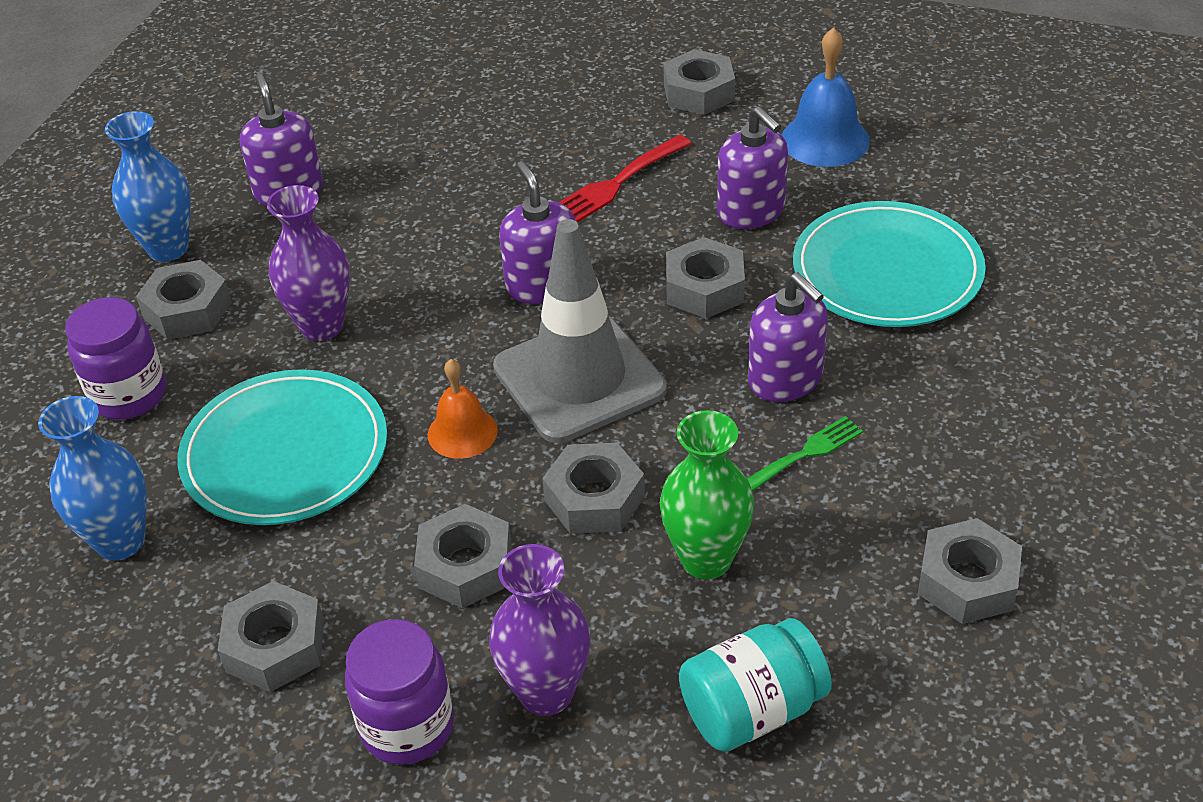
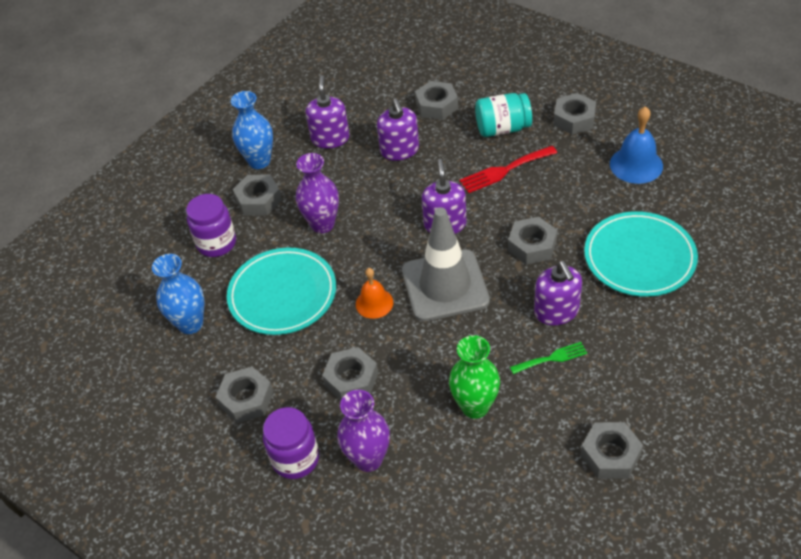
camera: 20 degrees right, 5 degrees up
grey nut [542,443,645,534] -> grey nut moved to [415,81,458,120]
turquoise jar [679,618,832,752] -> turquoise jar moved to [475,93,532,137]
purple soap dispenser [717,106,788,229] -> purple soap dispenser moved to [377,98,419,161]

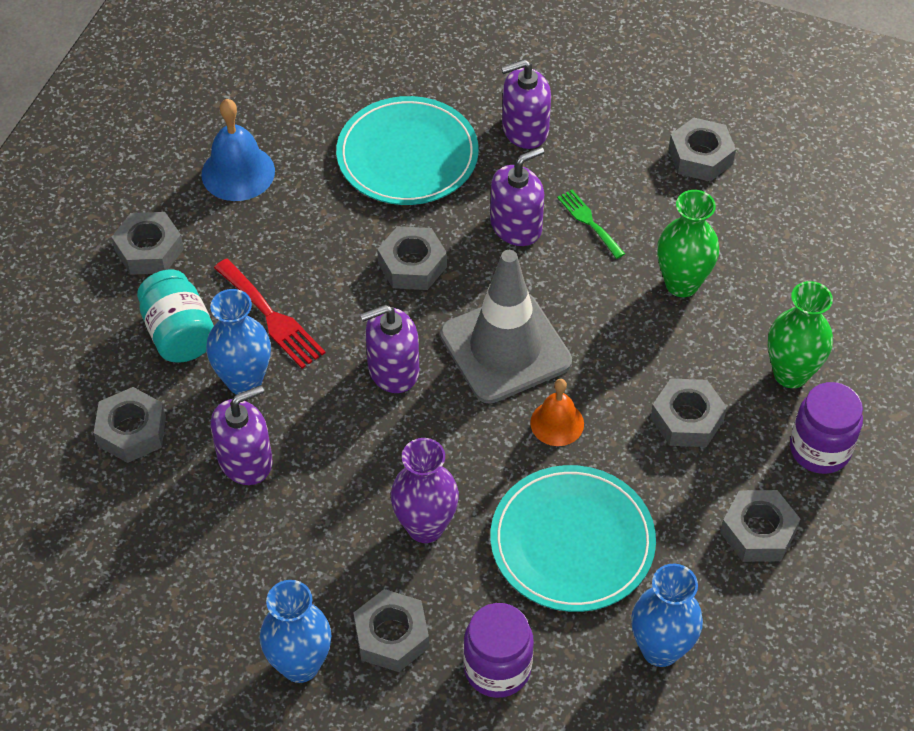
camera: 110 degrees left, 5 degrees up
purple soap dispenser [306,75,350,148] -> purple soap dispenser moved to [501,59,551,149]
purple vase [337,390,390,472] -> green vase [768,281,833,388]
none -> blue vase [206,289,271,395]

